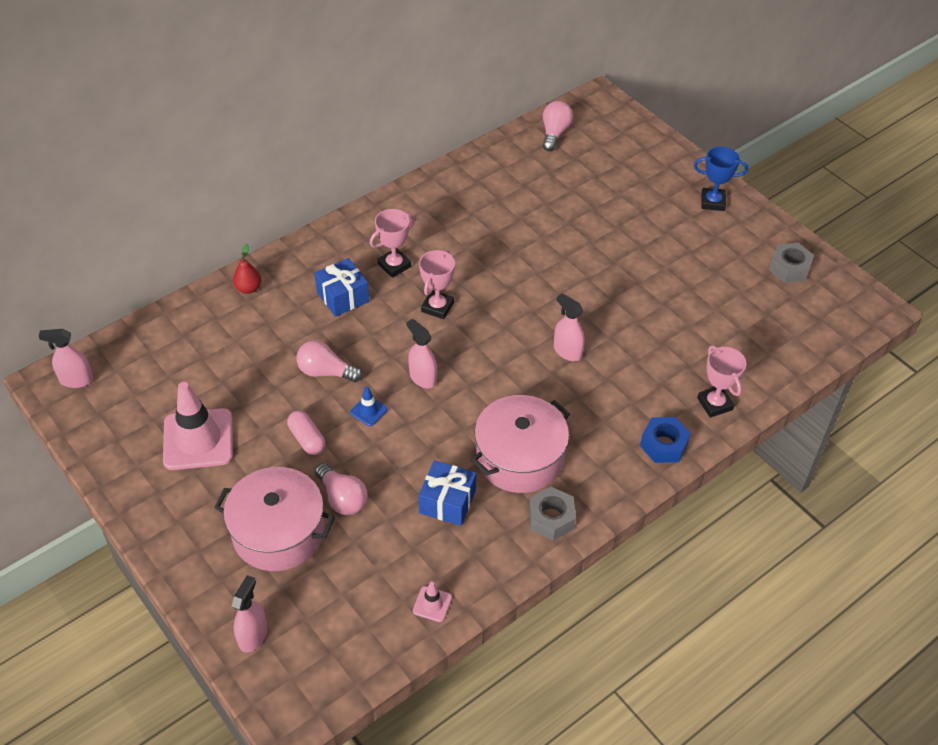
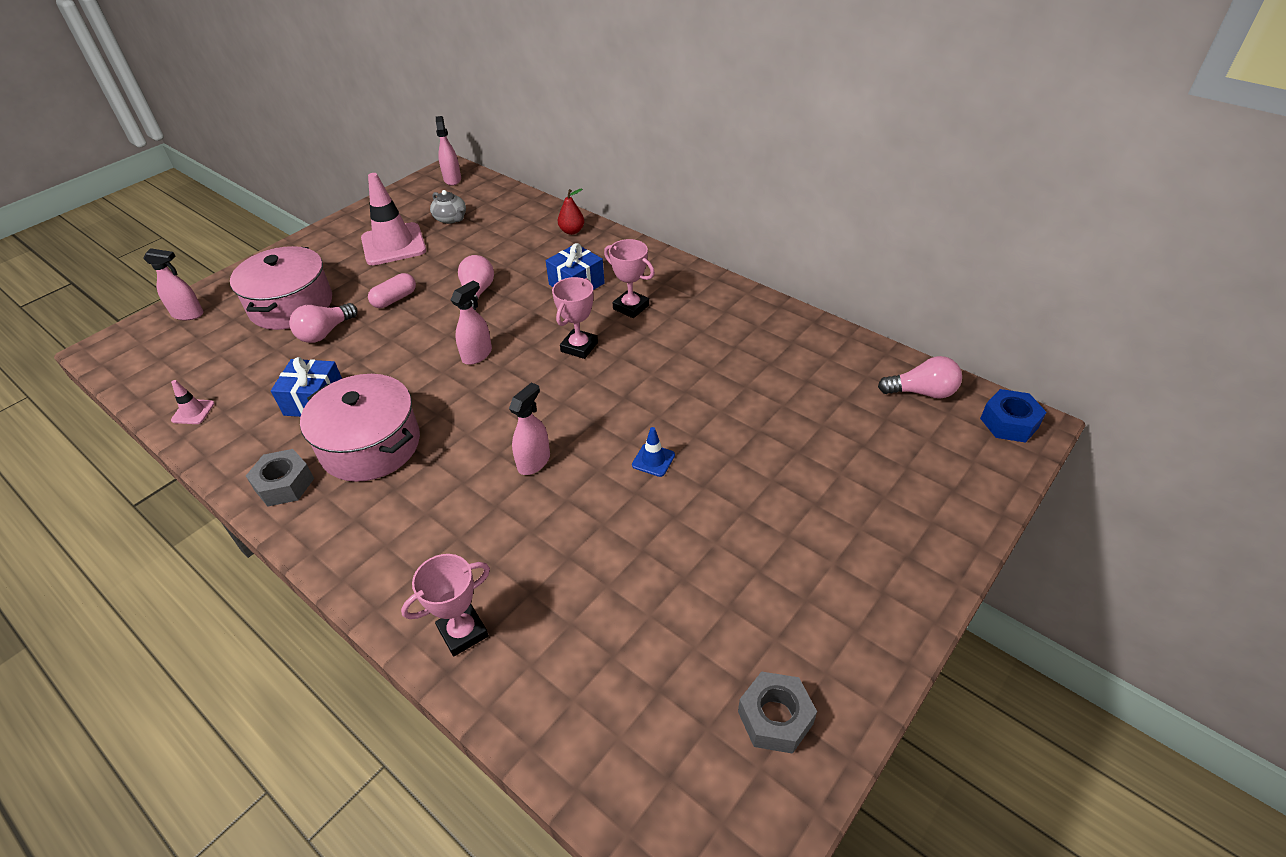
camera: 80 degrees right, 5 degrees down
blue traffic cone [350,386,388,426] -> blue traffic cone moved to [632,427,675,477]
pink trophy [419,250,455,319] -> pink trophy turned 75 degrees counterclockwise [552,277,598,359]
blue nut [640,417,691,463] -> blue nut moved to [980,389,1047,443]
blue trophy [694,147,748,211] -> none
none -> grey teapot [430,190,466,224]

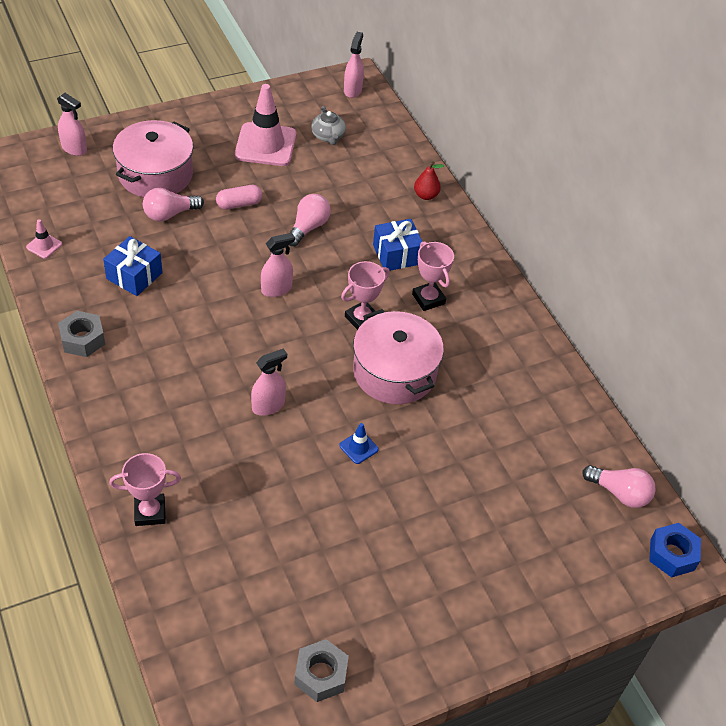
camera: 20 degrees right, 5 degrees up
pink pot [300,374,420,482] -> pink pot moved to [353,309,444,404]

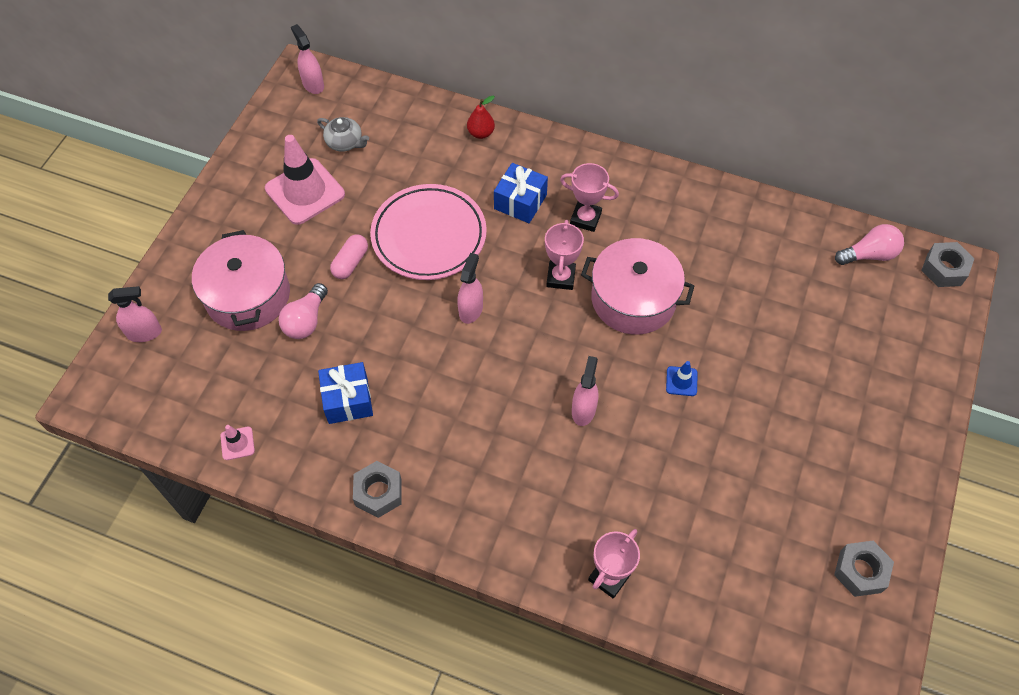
camera: 40 degrees left, 10 degrees up
pink light bulb [290,194,331,246] -> pink plate [370,184,487,280]
blue nut [649,523,701,578] -> grey nut [921,242,975,287]

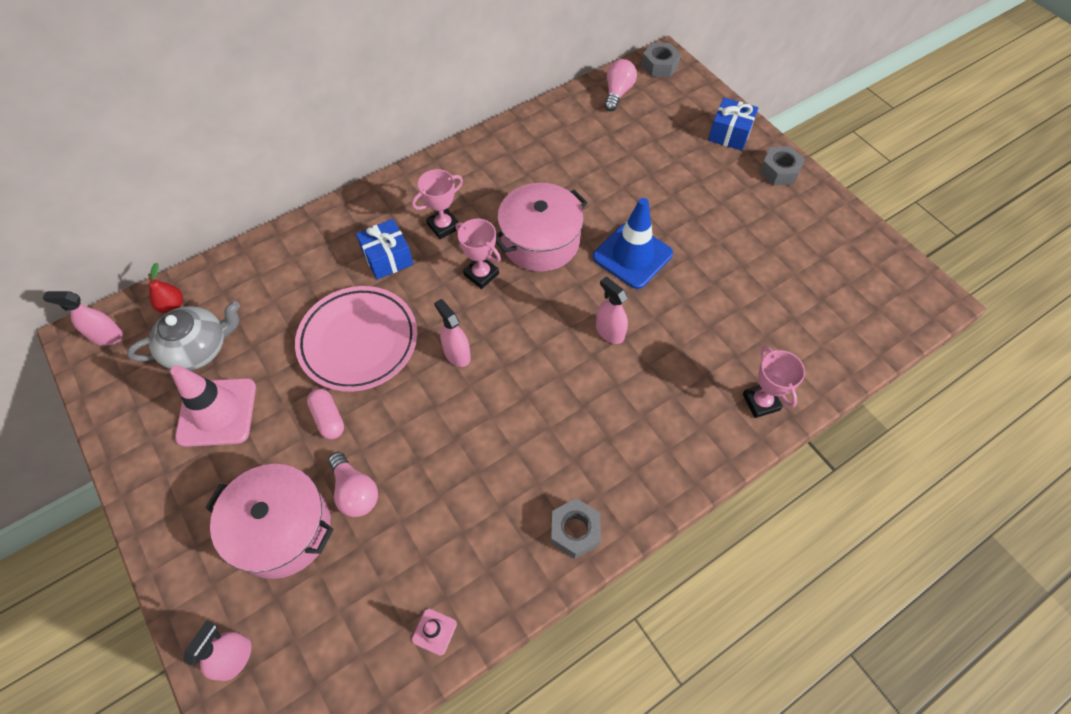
camera: 55 degrees left, 0 degrees up
grey teapot [317,117,369,152] -> grey teapot [127,301,240,371], size x1.63
blue gift [318,362,373,424] -> blue gift moved to [708,98,759,151]
red pear [467,96,495,139] -> red pear moved to [148,263,183,313]
blue traffic cone [666,361,698,396] -> blue traffic cone [593,198,673,289], size x2.27
grey nut [834,541,894,597] -> grey nut moved to [759,146,805,185]

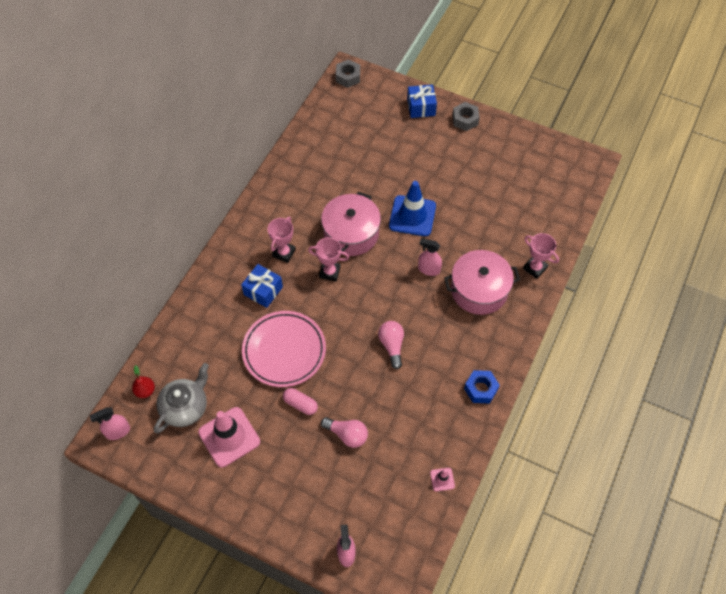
camera: 30 degrees left, 0 degrees up
pink pot [205,464,333,579] -> pink pot moved to [444,250,520,315]
pink spray bottle [434,299,471,367] -> none
grey nut [551,498,600,559] -> blue nut [464,370,500,404]
pink light bulb [604,59,637,111] -> pink light bulb moved to [378,321,404,369]

